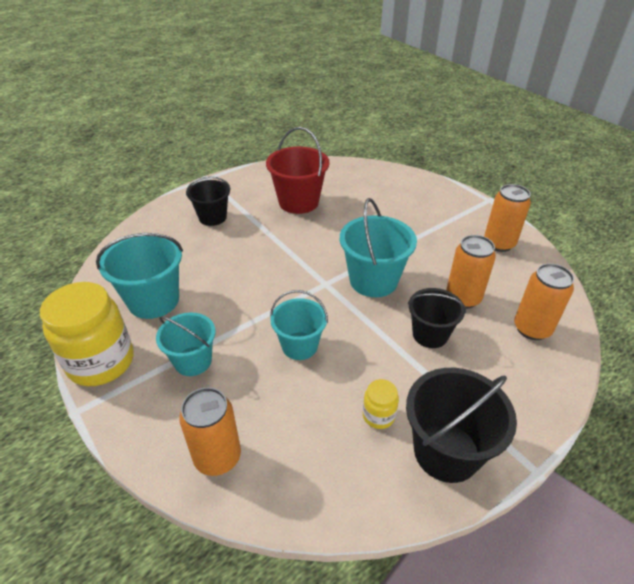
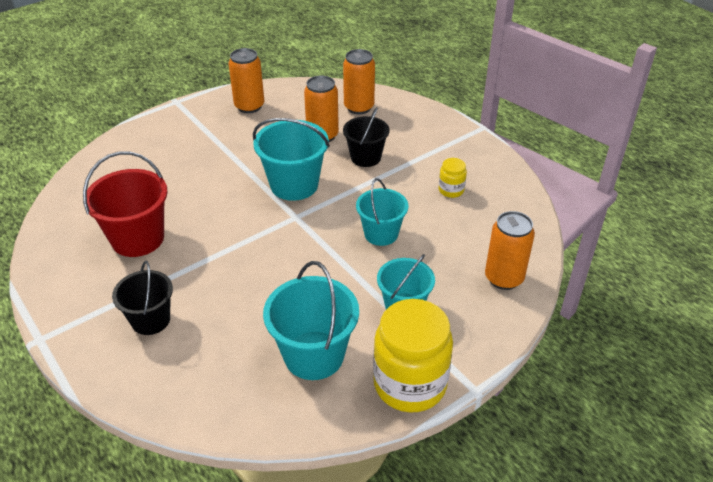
camera: 90 degrees left, 0 degrees up
black bucket [406,368,517,483] -> none

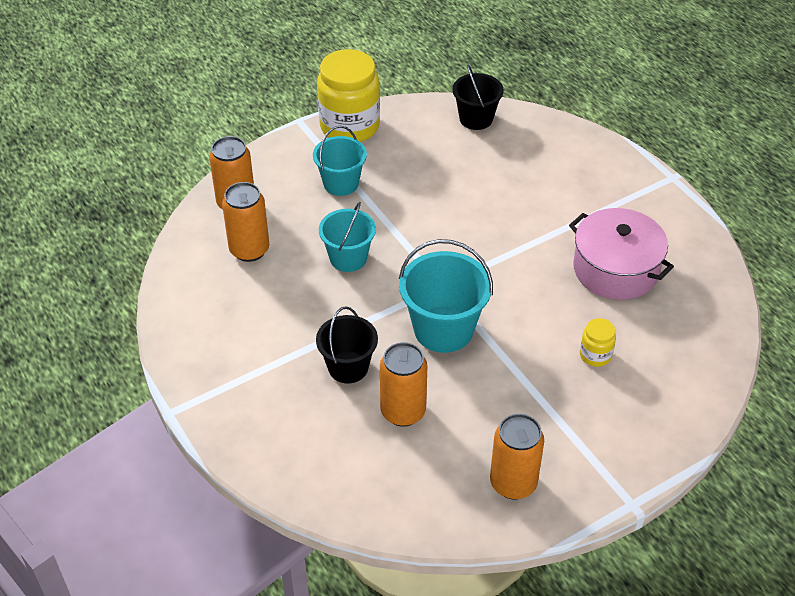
camera: 175 degrees left, 5 degrees up
red bucket [83,151,168,257] -> pink pot [569,208,674,300]
black bucket [112,261,173,335] -> black bucket moved to [452,64,504,130]
turquoise bucket [263,261,359,380] -> none
orange can [343,49,375,114] -> orange can moved to [222,182,269,262]
yellow jar [439,158,467,198] -> yellow jar moved to [580,318,616,367]

